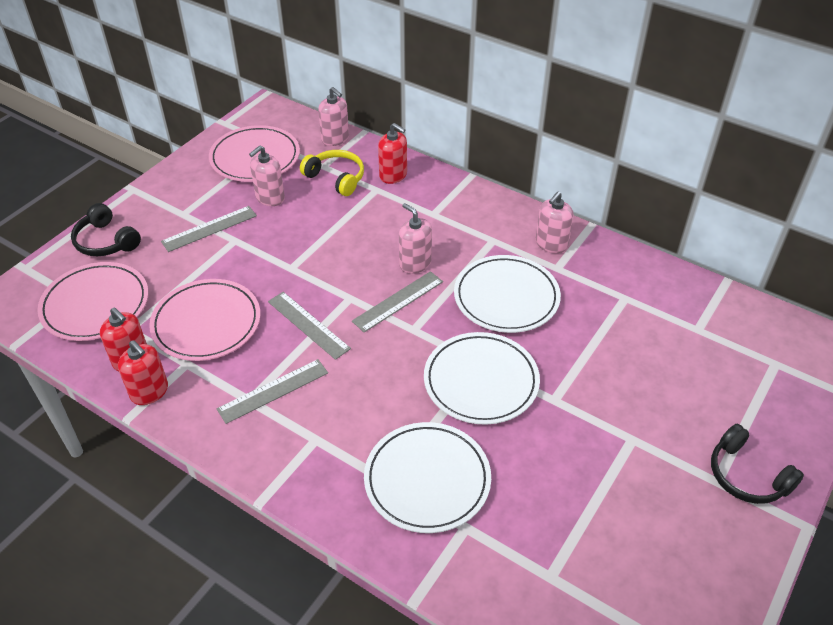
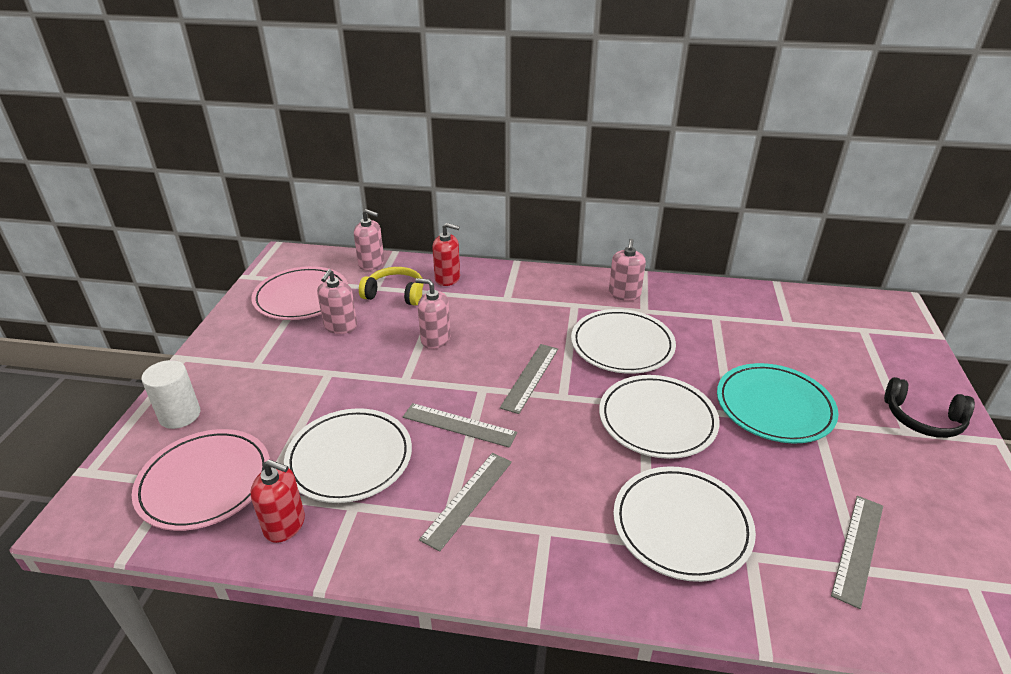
camera: 25 degrees left, 10 degrees down
black headphones [71,203,141,256] -> white cylinder [141,360,200,429]
red soap dispenser [118,340,168,405] -> none
pink plate [149,279,260,361] -> white plate [284,408,412,503]
grey ruler [161,206,257,252] -> grey ruler moved to [831,496,883,609]
pink soap dispenser [399,203,432,274] -> pink soap dispenser moved to [415,278,451,349]
none -> turquoise plate [717,363,839,443]

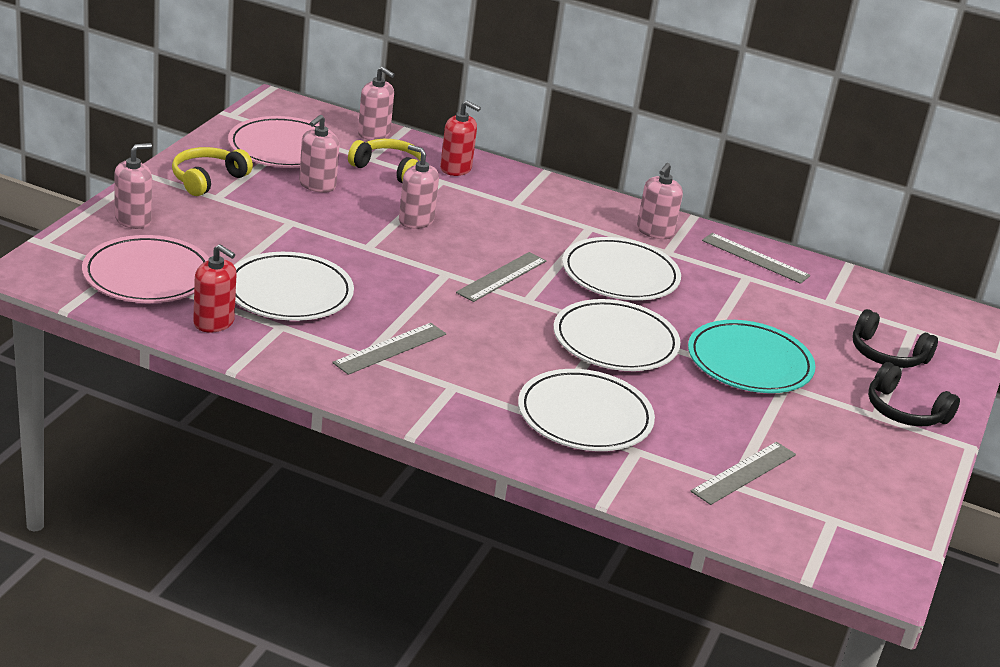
camera: 10 degrees right, 5 degrees down
white cylinder [141,360,200,429] -> pink soap dispenser [115,143,152,229]
grey ruler [403,403,517,448] -> grey ruler moved to [702,233,810,284]
none -> yellow headphones [172,147,253,196]
none -> black headphones [853,309,938,368]

